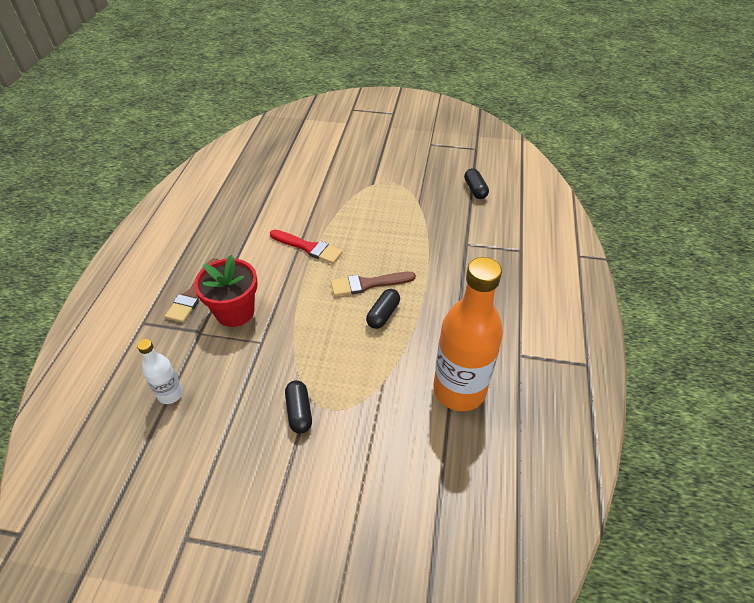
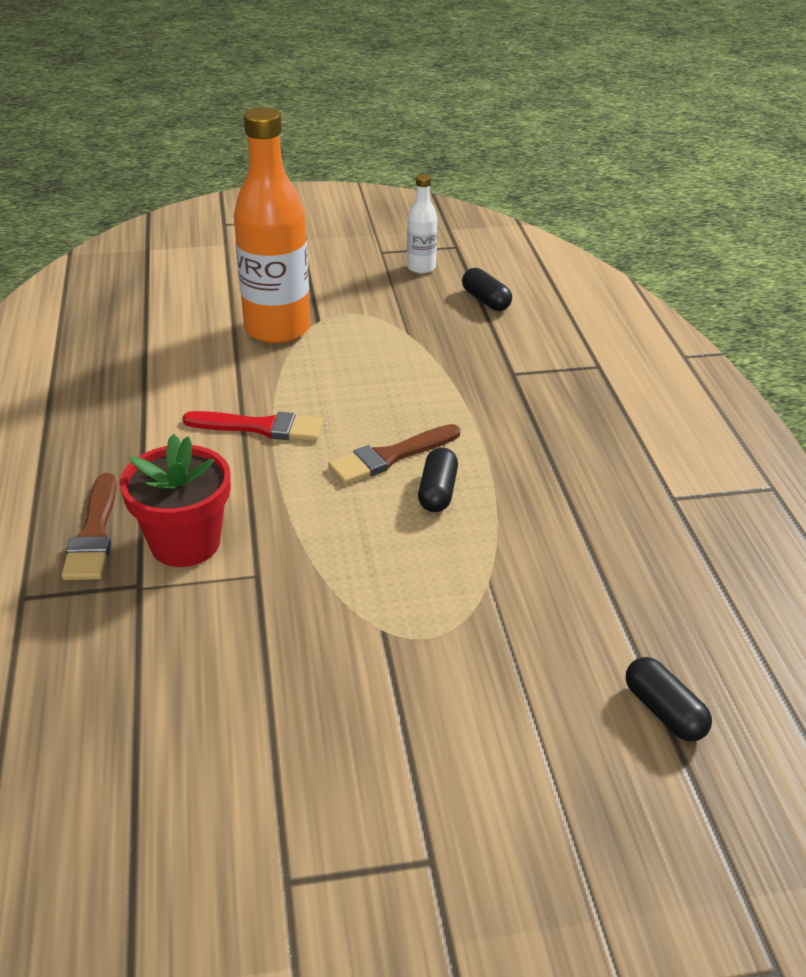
camera: 20 degrees left, 10 degrees down
white bottle [137,339,183,404] -> white bottle moved to [407,174,437,274]
black capsule [285,380,312,434] -> black capsule moved to [626,657,712,741]
orange bottle [433,257,503,411] -> orange bottle moved to [234,107,310,344]

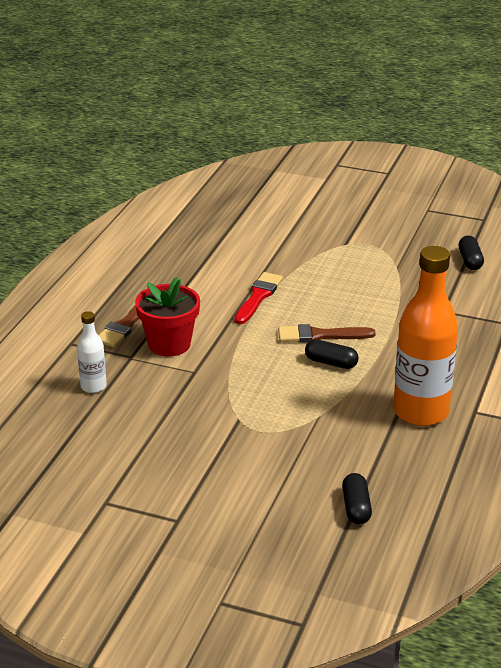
camera: 30 degrees right, 5 degrees down
red brush [182,411,323,441] -> red brush turned 105 degrees counterclockwise [234,272,283,324]
orange bottle [234,107,310,344] -> orange bottle moved to [393,246,458,426]
white bottle [407,174,437,274] -> white bottle moved to [77,311,107,393]
black capsule [418,447,458,512] -> black capsule turned 75 degrees clockwise [305,339,359,369]

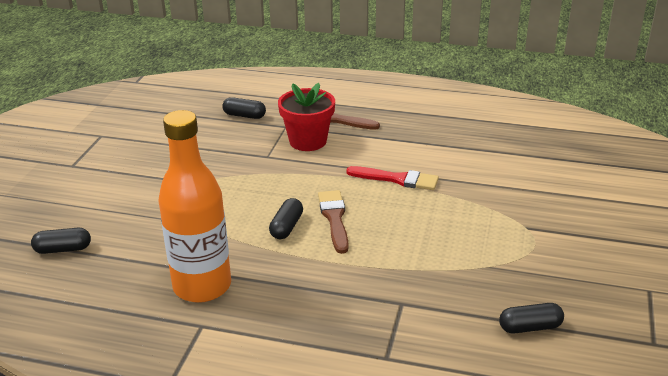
camera: 85 degrees right, 0 degrees up
white bottle [77,311,107,393] -> black capsule [222,97,266,119]

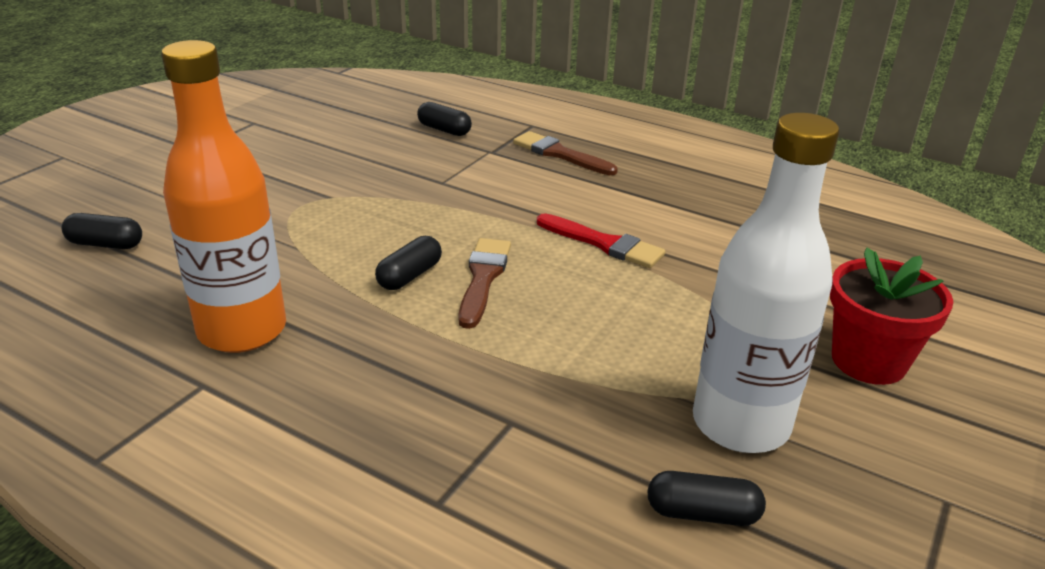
camera: 15 degrees right, 0 degrees up
red flower pot [278,83,335,151] -> red flower pot moved to [830,248,953,385]
none -> white bottle [693,113,839,453]

